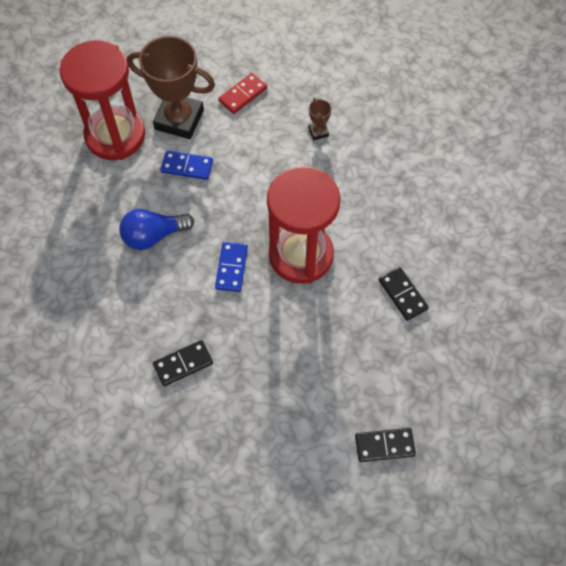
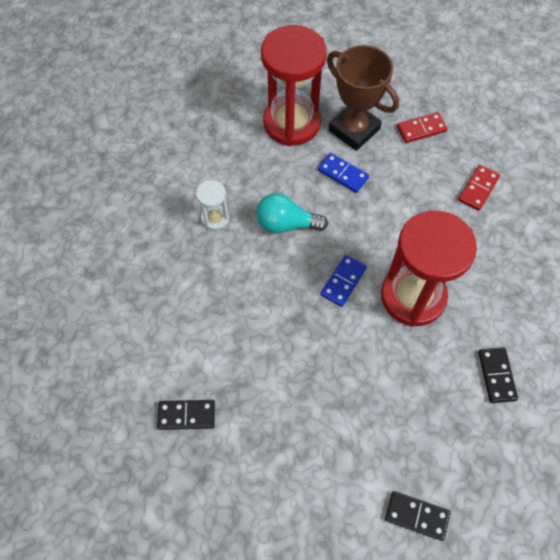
camera: 25 degrees right, 0 degrees up
blue light bulb [119,209,194,250] -> turquoise light bulb [256,193,328,233]
black domino [153,340,213,386] -> black domino moved to [157,400,215,430]
brown trophy [309,98,332,140] -> red domino [458,165,500,211]
none -> white hourglass [196,180,229,230]

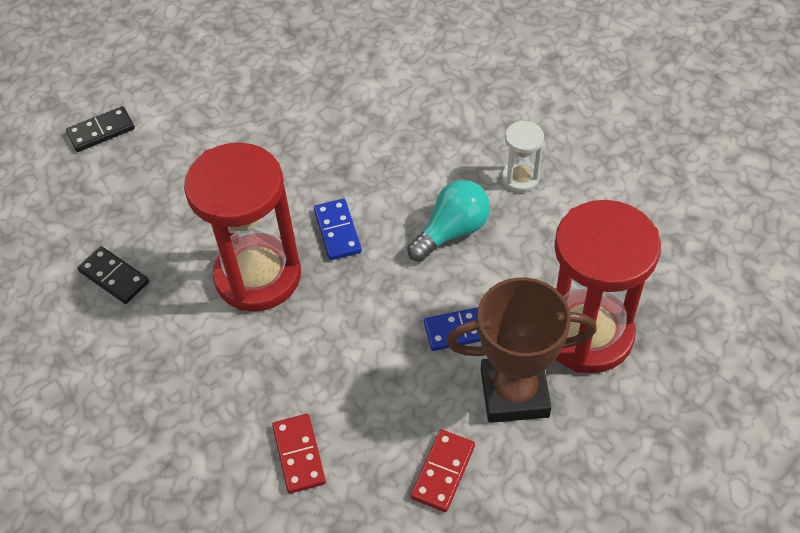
camera: 135 degrees right, 10 degrees down
black domino [157,400,215,430] -> none

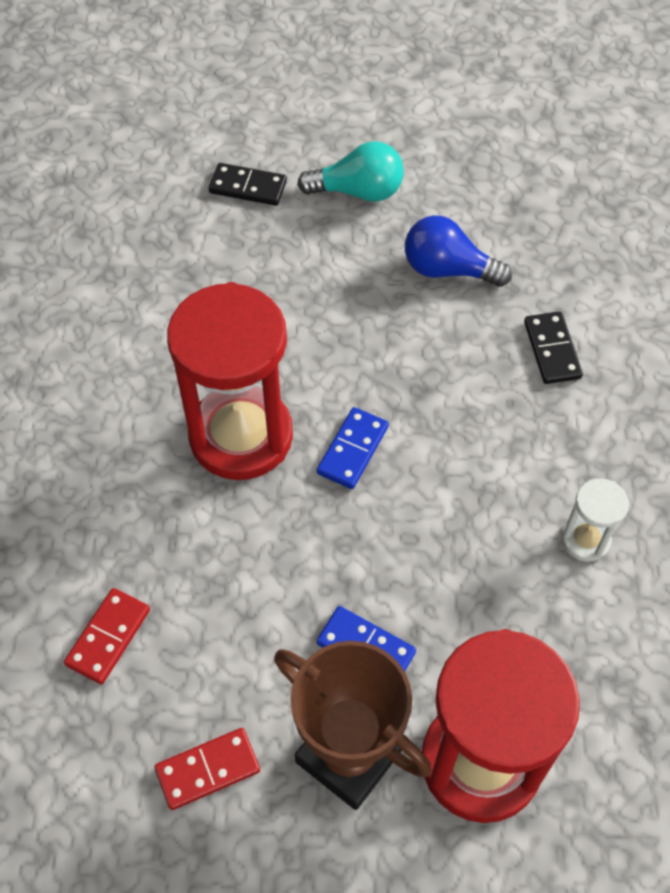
camera: 40 degrees right, 5 degrees up
black domino [77,246,149,304] -> black domino moved to [524,311,583,384]
turquoise light bulb [407,180,490,261] -> turquoise light bulb moved to [297,141,404,202]
none -> blue light bulb [405,215,512,287]

